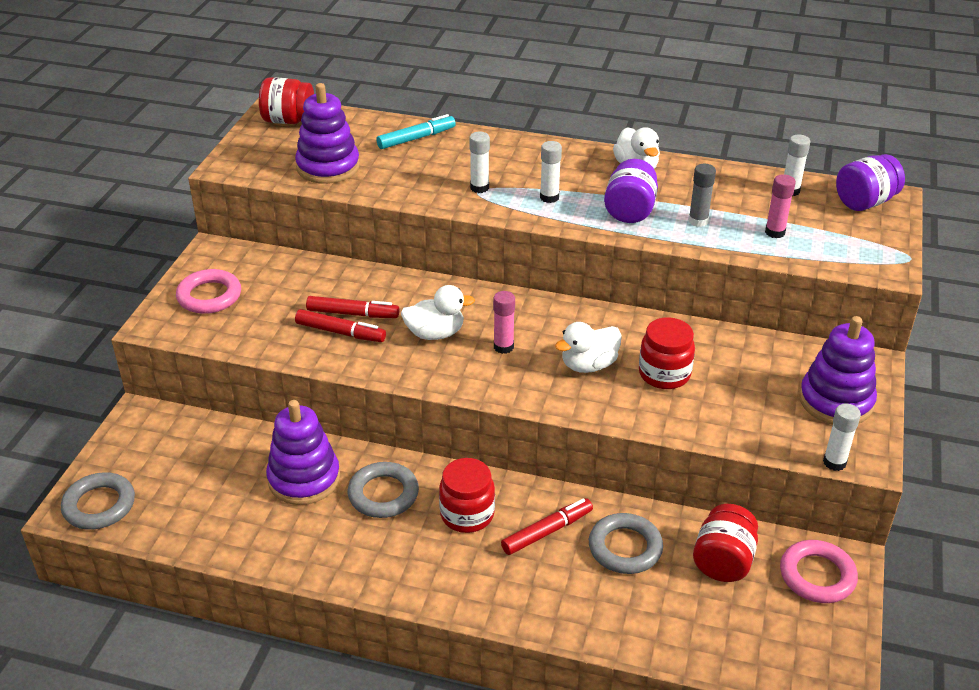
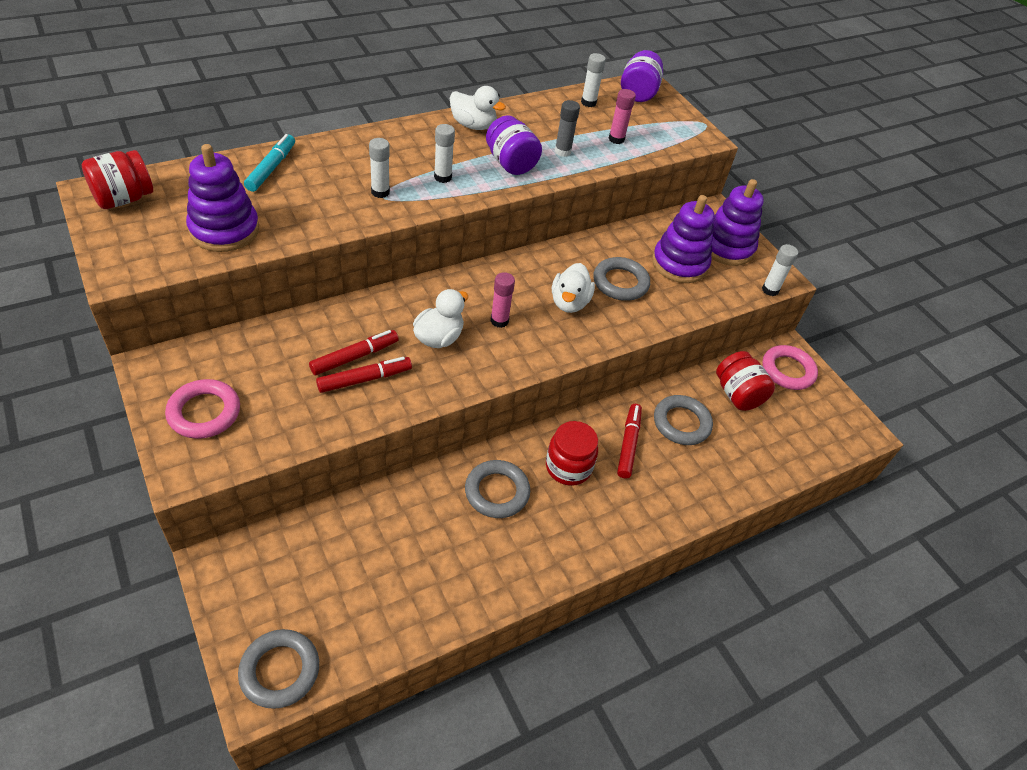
camera: 50 degrees left, 10 degrees up
purple stacking toy [266,400,340,505] -> purple stacking toy moved to [652,195,715,283]
red jar [639,317,695,389] -> grey ring [593,257,650,301]

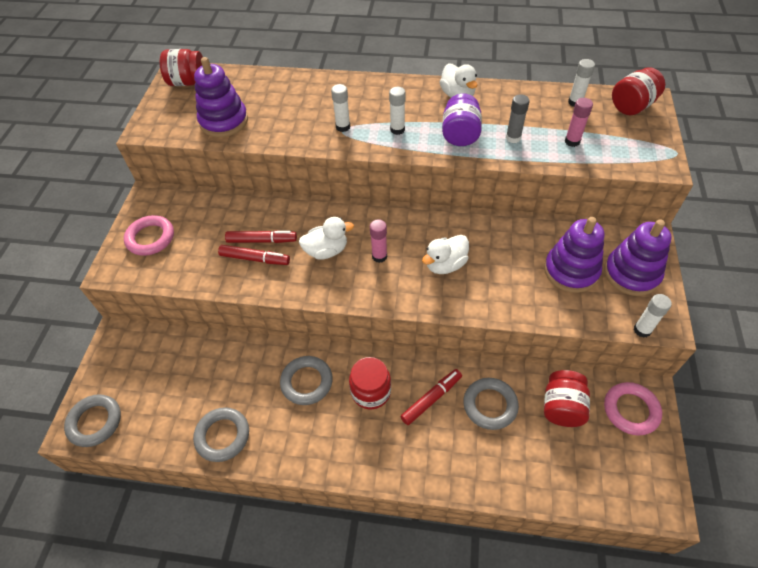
camera: 45 degrees right, 5 degrees up
turquoise marker [244,134,295,192] -> none
grey ring [593,257,650,301] -> grey ring moved to [193,407,249,462]
purple jar [621,50,663,102] -> red jar [612,67,665,115]

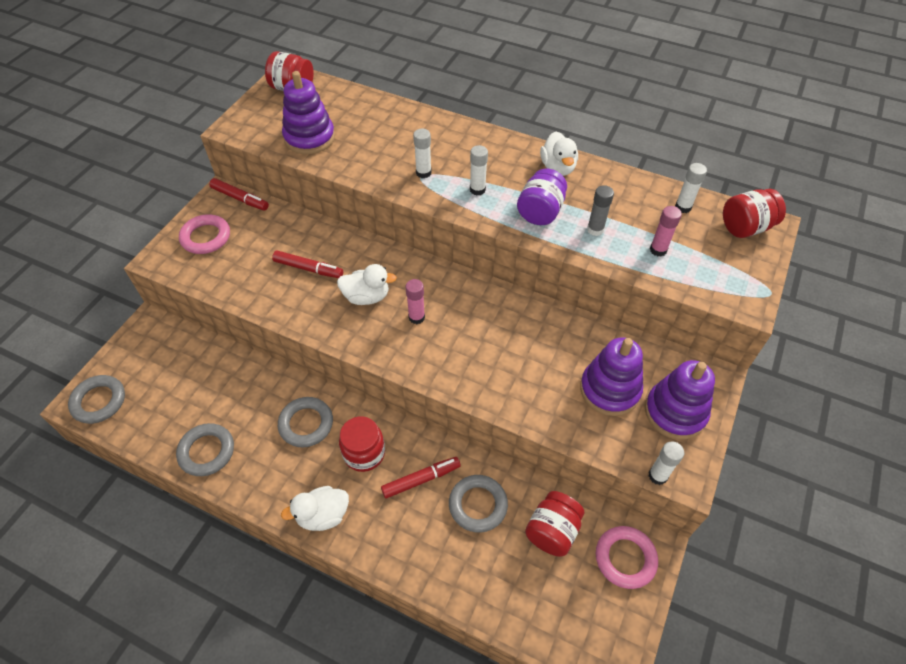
camera: 15 degrees right, 0 degrees up
red marker [218,245,290,265] -> red marker moved to [209,178,269,211]
white duck [422,235,469,274] -> white duck moved to [281,486,349,531]

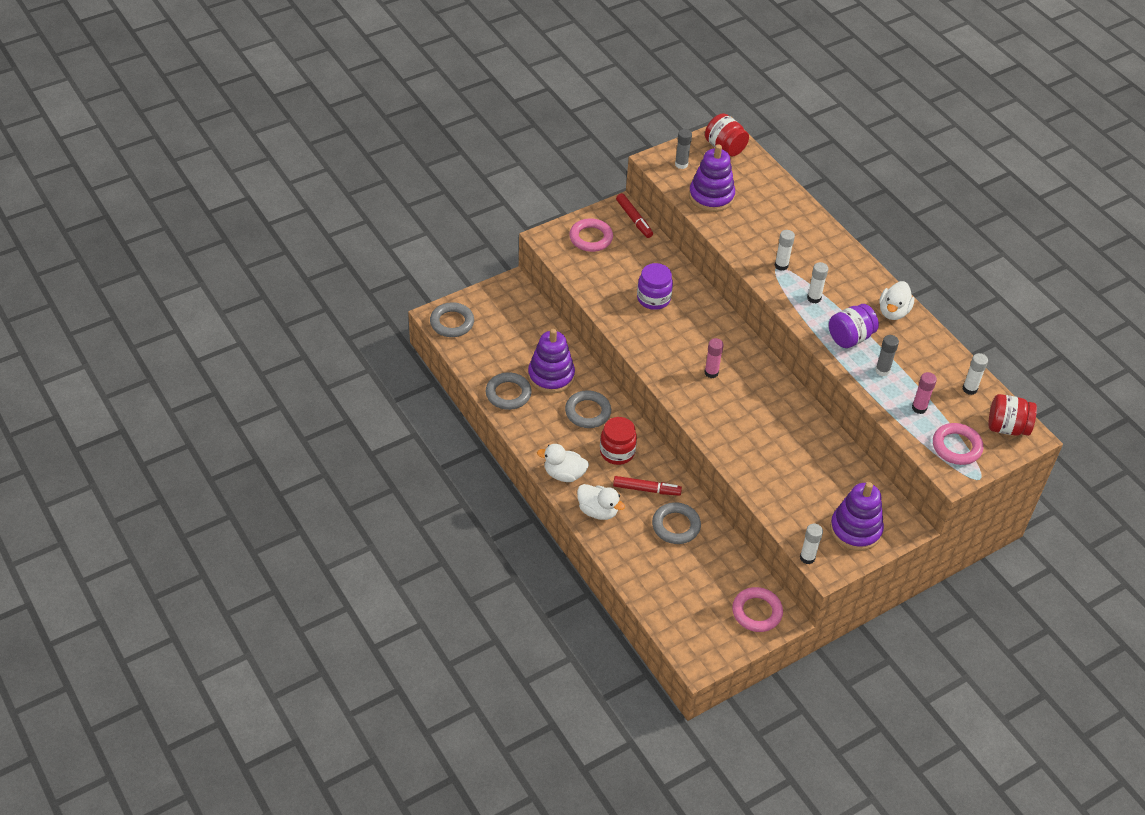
camera: 30 degrees right, 5 degrees down
red marker [272,250,343,278] -> purple jar [637,263,673,310]
white duck [337,264,397,305] -> white duck moved to [577,484,625,520]
red jar [525,491,585,557] -> none
purple stacking toy [580,338,643,416] -> purple stacking toy moved to [528,329,575,394]
none -> grey glue stick [675,129,692,169]
none -> pink ring [933,423,983,465]

